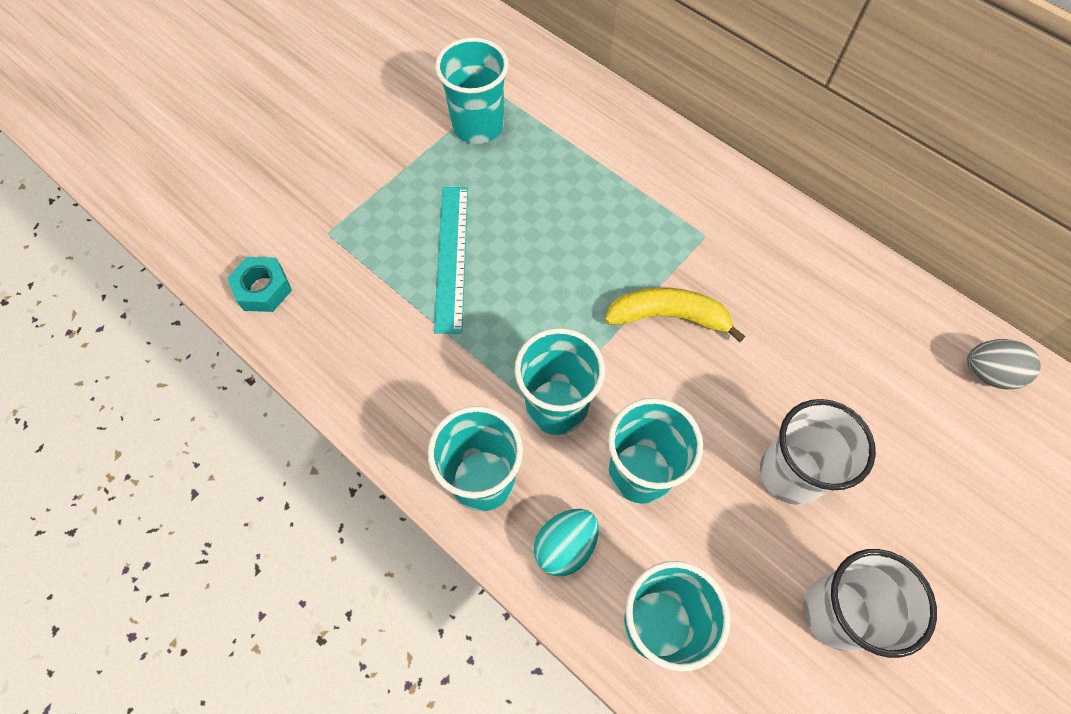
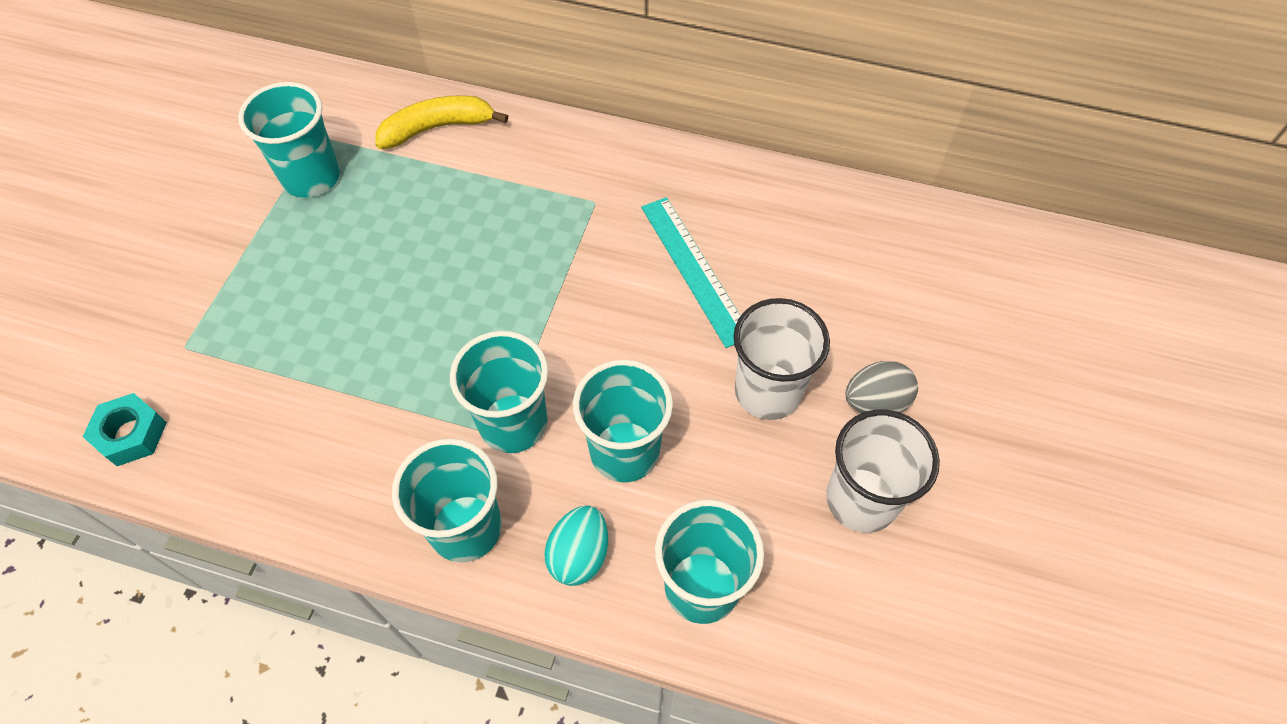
camera: 25 degrees left, 5 degrees down
turquoise ruler [434,187,468,334] -> turquoise ruler moved to [641,197,740,348]
yellow banana [605,287,745,342] -> yellow banana moved to [375,95,508,149]
grey egg [967,339,1041,390] -> grey egg moved to [845,361,918,413]

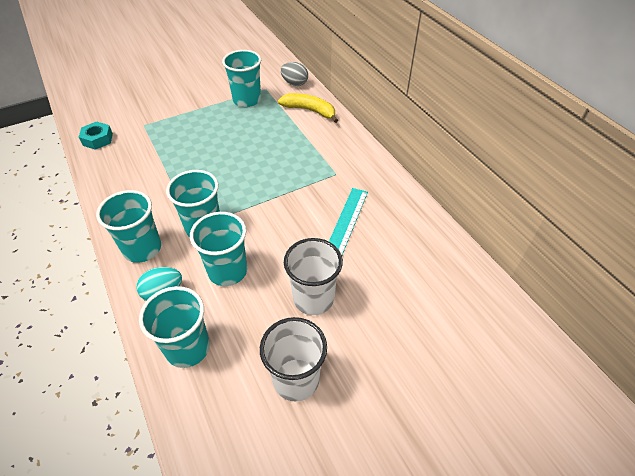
camera: 45 degrees right, 10 degrees down
grey egg [845,361,918,413] -> grey egg moved to [281,62,308,86]

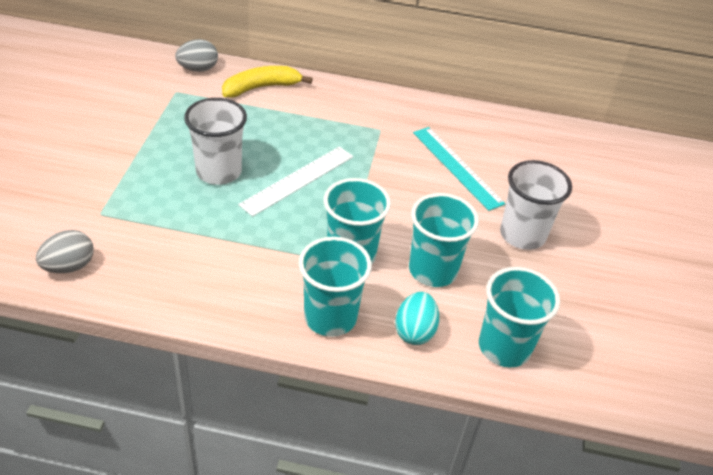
camera: 55 degrees left, 5 degrees down
turquoise nut [79,122,113,150] -> grey egg [36,230,94,273]
turquoise cup [222,50,261,107] -> none
white cup [260,317,327,401] -> white cup moved to [184,98,247,185]
none -> white ruler [238,146,353,217]

